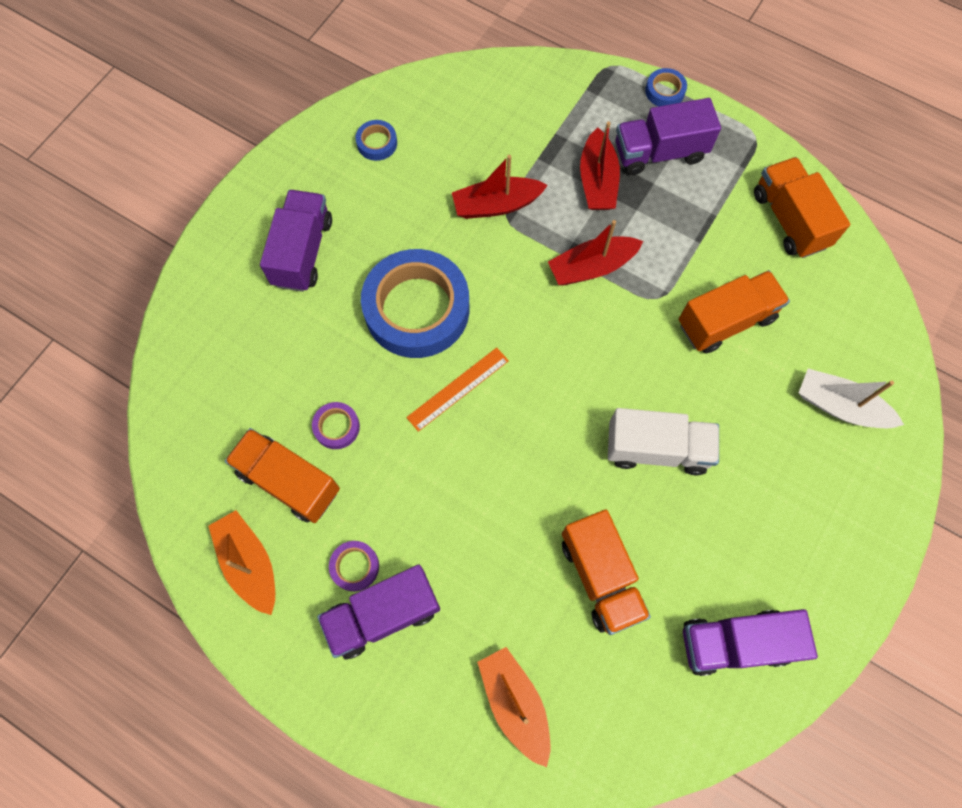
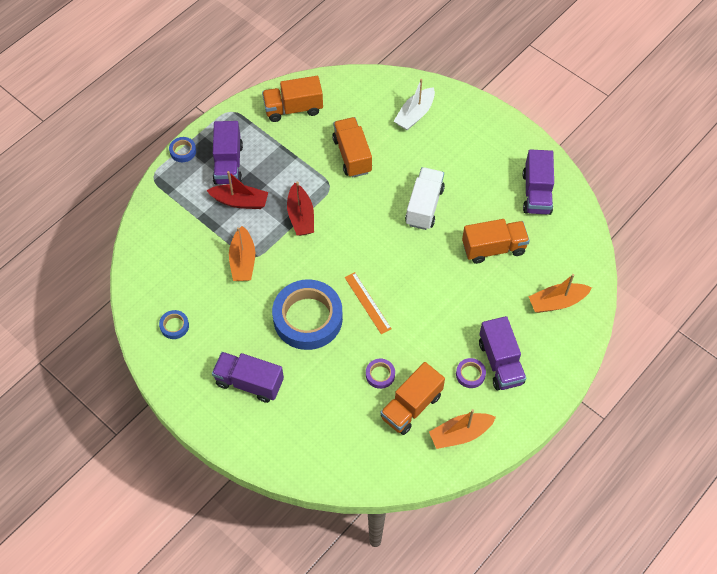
camera: 80 degrees left, 10 degrees down
red boat [452,155,548,219] -> orange boat [229,226,255,281]

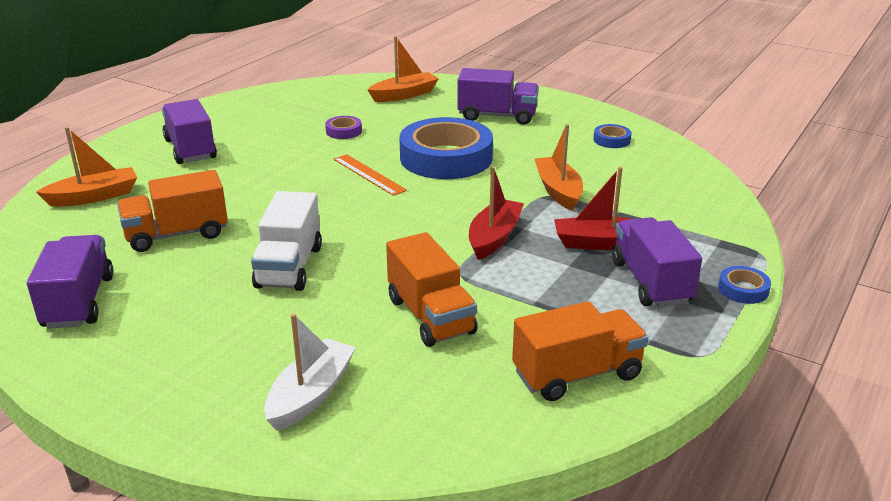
camera: 170 degrees right, 30 degrees down
red boat [287,182,314,236] -> red boat turned 45 degrees clockwise [469,166,524,260]
orange truck [380,362,445,435] -> none
orange boat [429,409,496,449] -> orange boat moved to [367,36,439,102]
purple tape [456,358,486,388] -> none

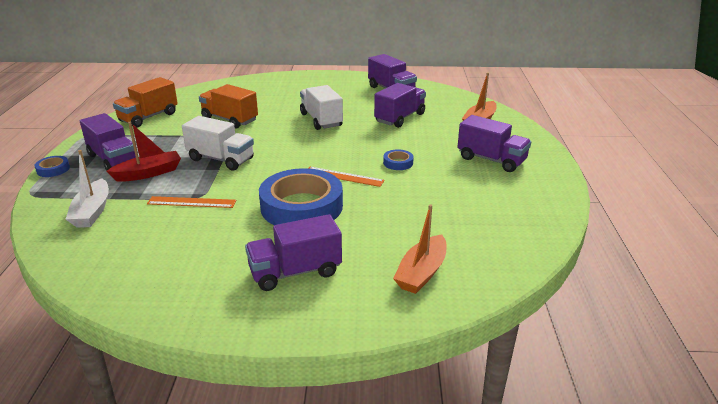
camera: 150 degrees right, 0 degrees up
orange truck [117,170,228,252] -> purple truck [374,83,426,128]
white boat [264,313,356,431] -> white boat moved to [66,150,109,228]
purple tape [325,116,362,139] -> none
red boat [469,166,524,260] -> white truck [182,116,254,171]
orange boat [535,124,583,211] -> orange ruler [147,196,236,208]
blue tape [593,124,631,148] -> blue tape moved to [383,149,414,170]

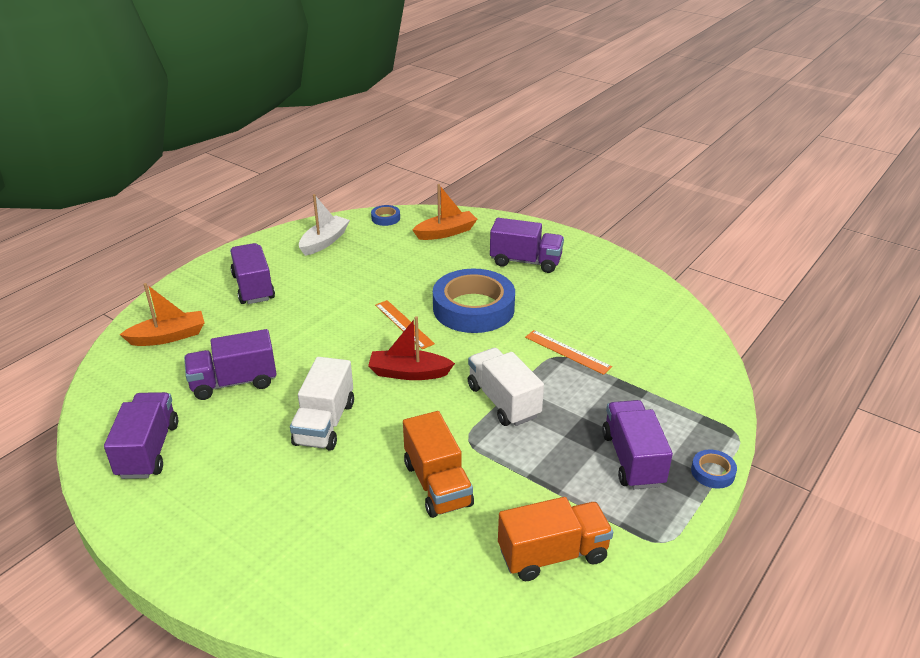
camera: 145 degrees left, 5 degrees up
white boat [66,150,109,228] -> white boat moved to [299,194,350,256]
red boat [107,122,181,182] -> red boat moved to [368,316,455,380]
blue tape [383,149,414,170] -> blue tape moved to [371,205,400,226]

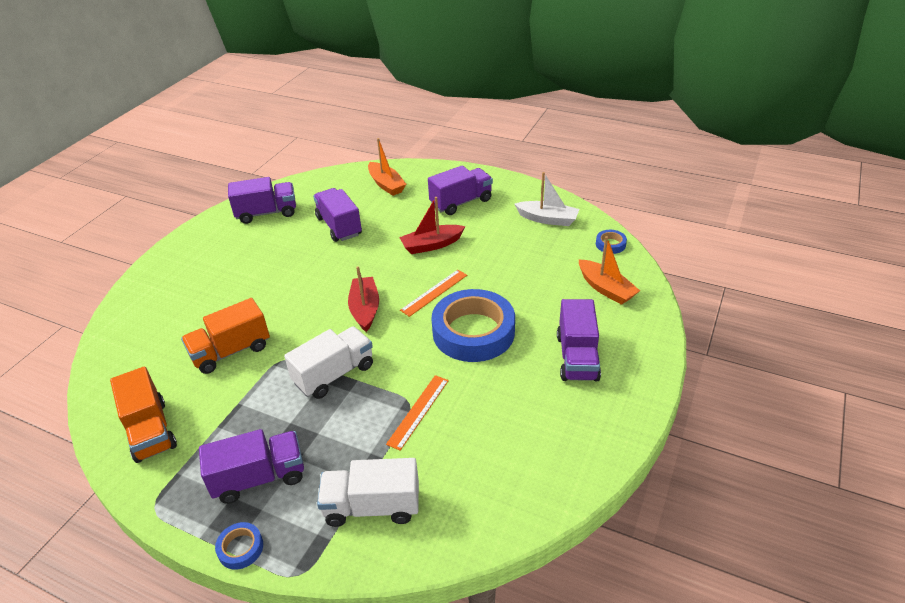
camera: 80 degrees right, 5 degrees up
white truck [290,357,354,451] -> white truck moved to [317,458,419,527]
none -> red boat [399,197,465,254]

